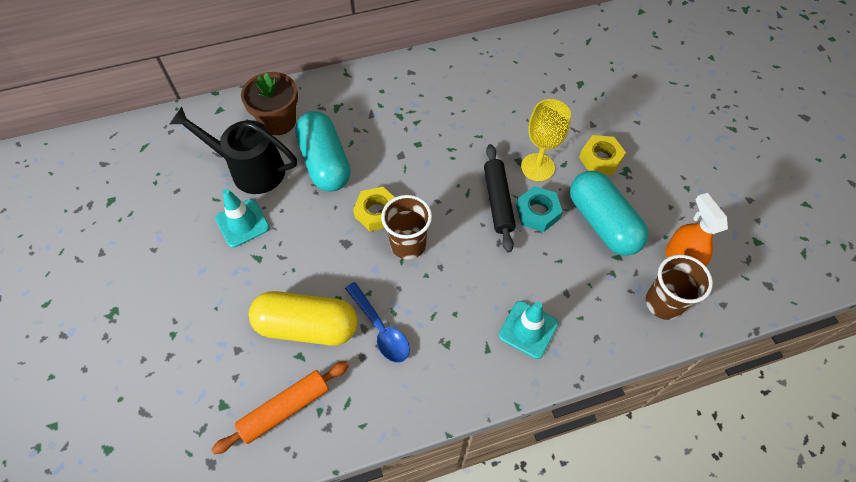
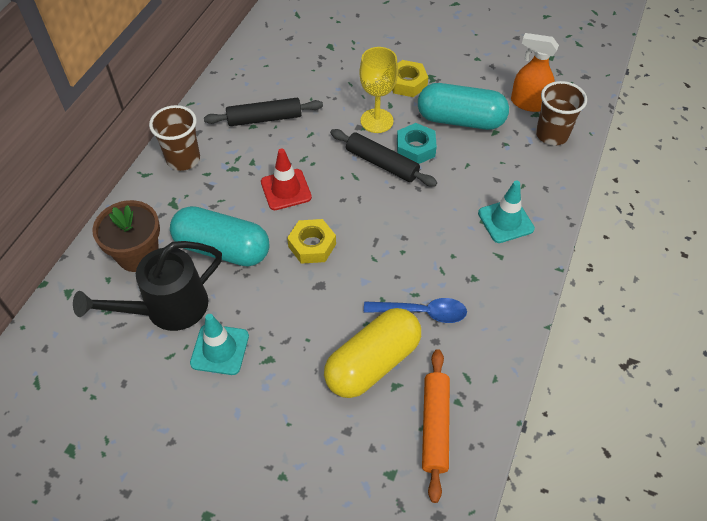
camera: 50 degrees left, 5 degrees down
brown cup [381,195,432,260] -> brown cup moved to [149,105,200,171]
none -> black rolling pin [204,98,323,126]
none -> red traffic cone [261,148,312,210]

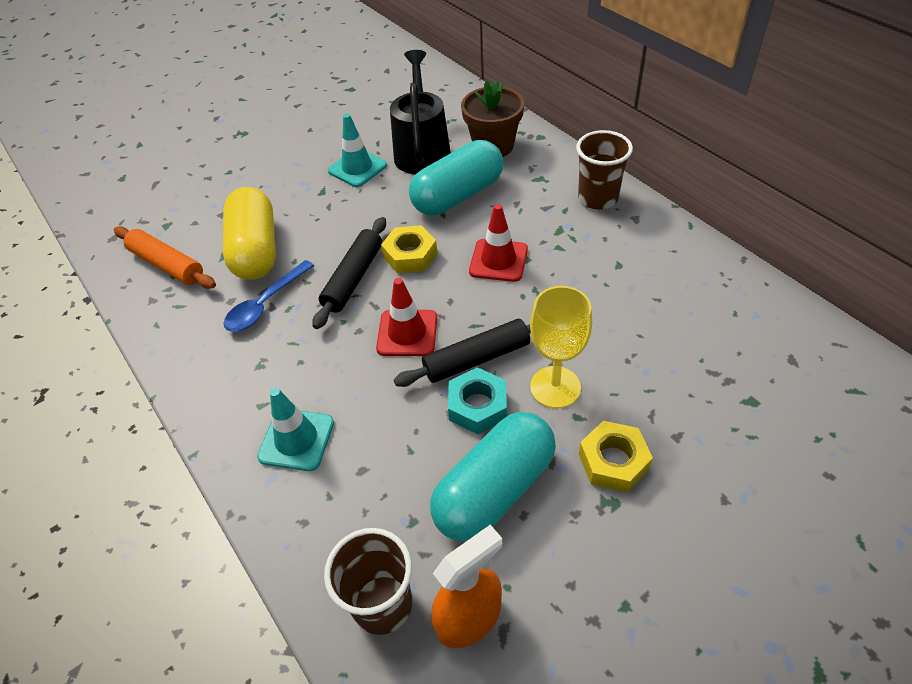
camera: 125 degrees right, 5 degrees down
black rolling pin [204,98,323,126] -> black rolling pin moved to [312,217,386,329]
none -> red traffic cone [376,278,437,356]

